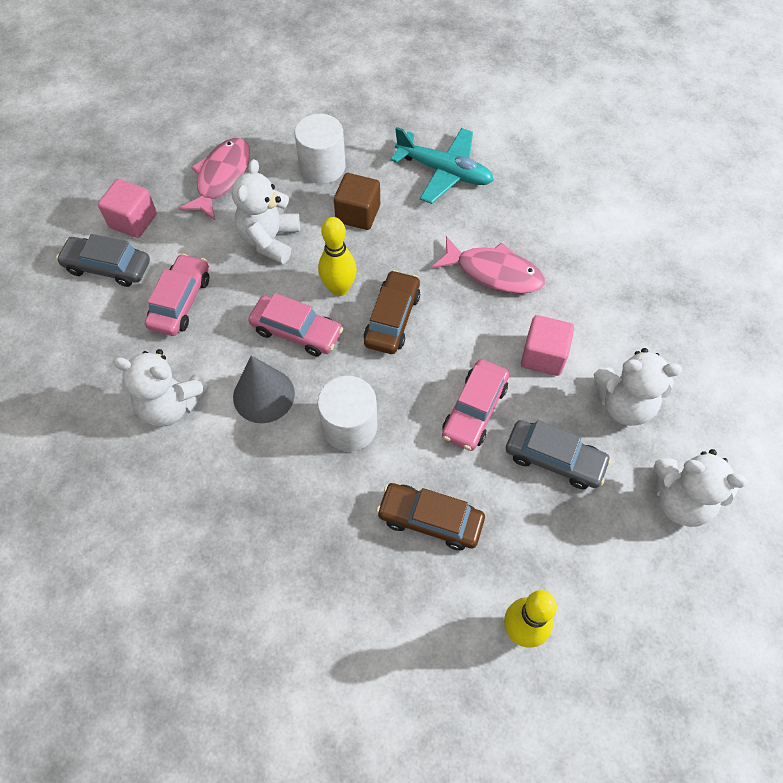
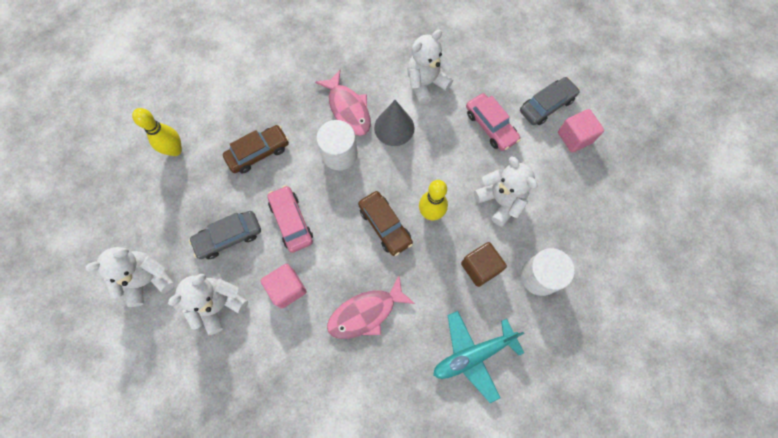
camera: 130 degrees right, 10 degrees up
pink fish [179,138,250,220] -> pink fish moved to [315,70,371,136]
pink car [248,293,343,356] -> none

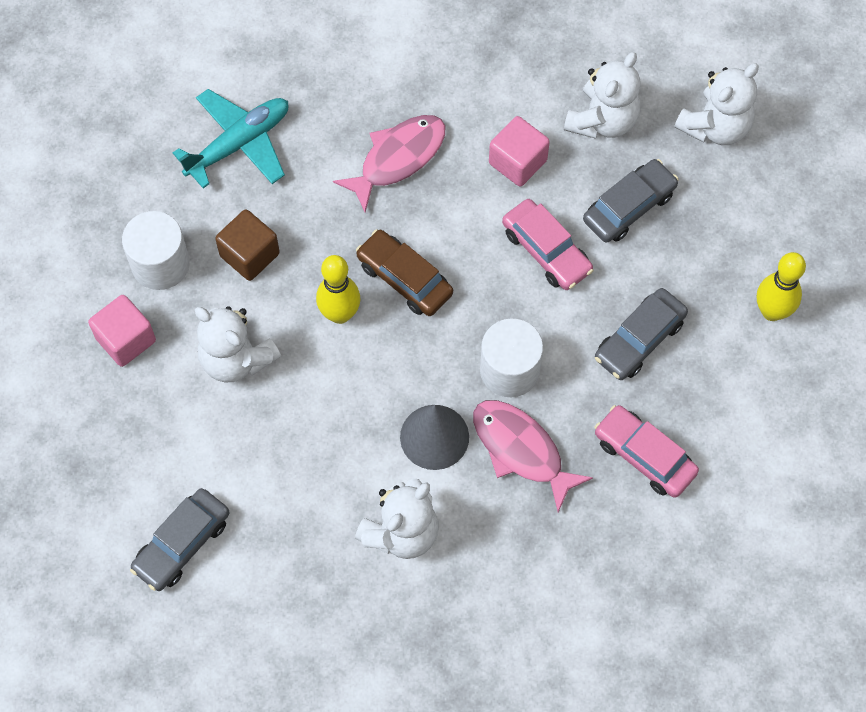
camera: 165 degrees right, 5 degrees down
brown car [223,125,289,173] -> grey car [595,288,688,380]
pink car [466,93,521,151] -> pink car moved to [594,405,699,498]
pink cube [558,109,604,153] -> pink cube moved to [88,295,156,367]

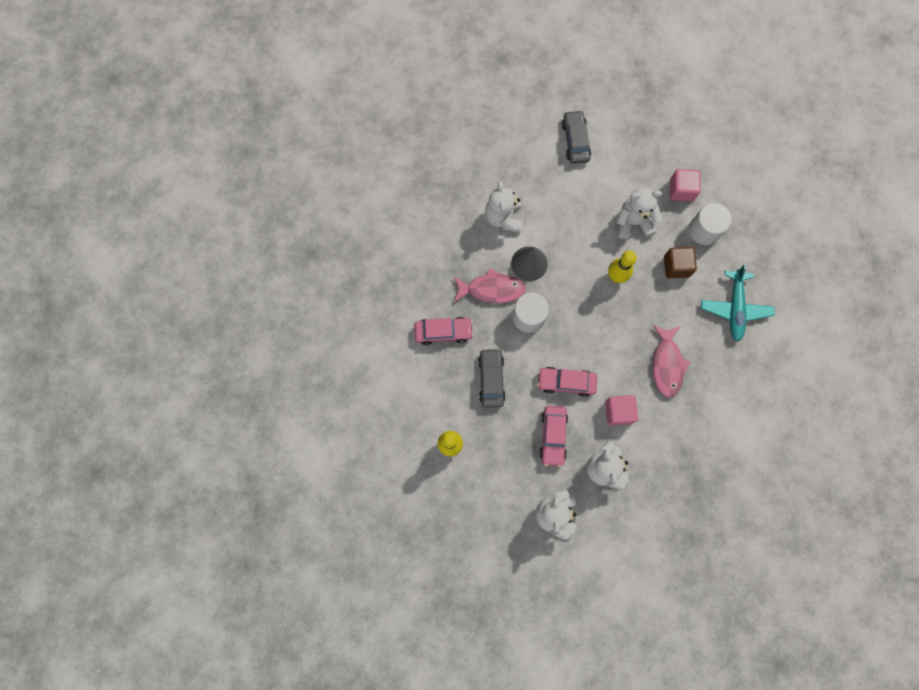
camera: 135 degrees right, 10 degrees up
brown car [356,230,453,316] -> none
grey car [583,159,679,243] -> pink car [539,406,568,467]

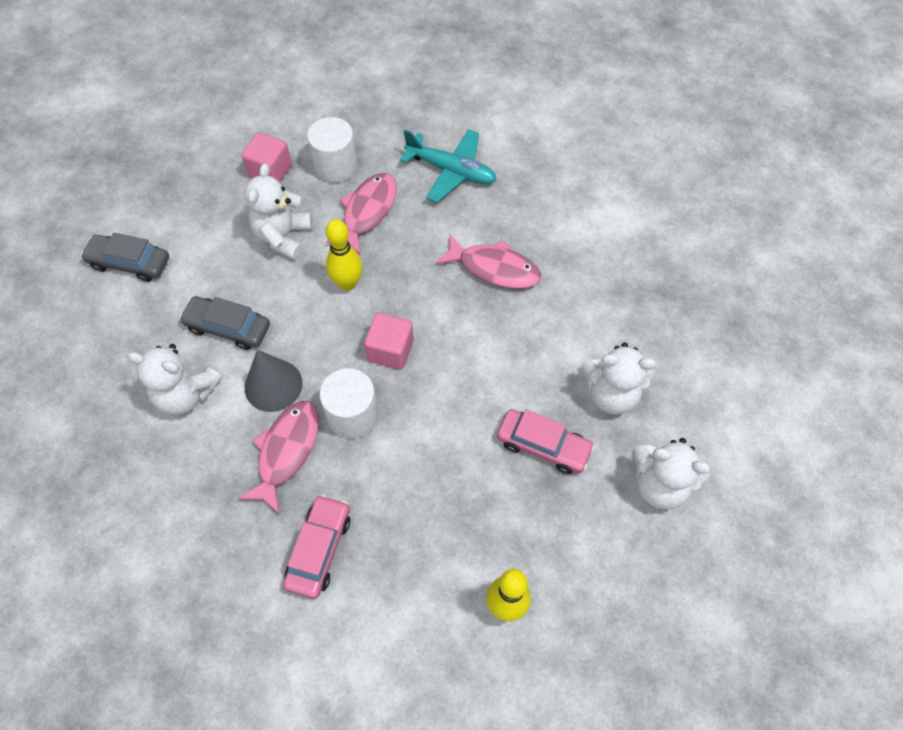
camera: 70 degrees left, 15 degrees down
grey car [478,348,506,408] -> grey car moved to [179,296,270,350]
pink car [537,367,597,397] -> none
pink cube [605,395,638,426] -> pink cube moved to [364,313,414,370]
brown cube [664,247,697,278] -> pink fish [326,173,397,256]

